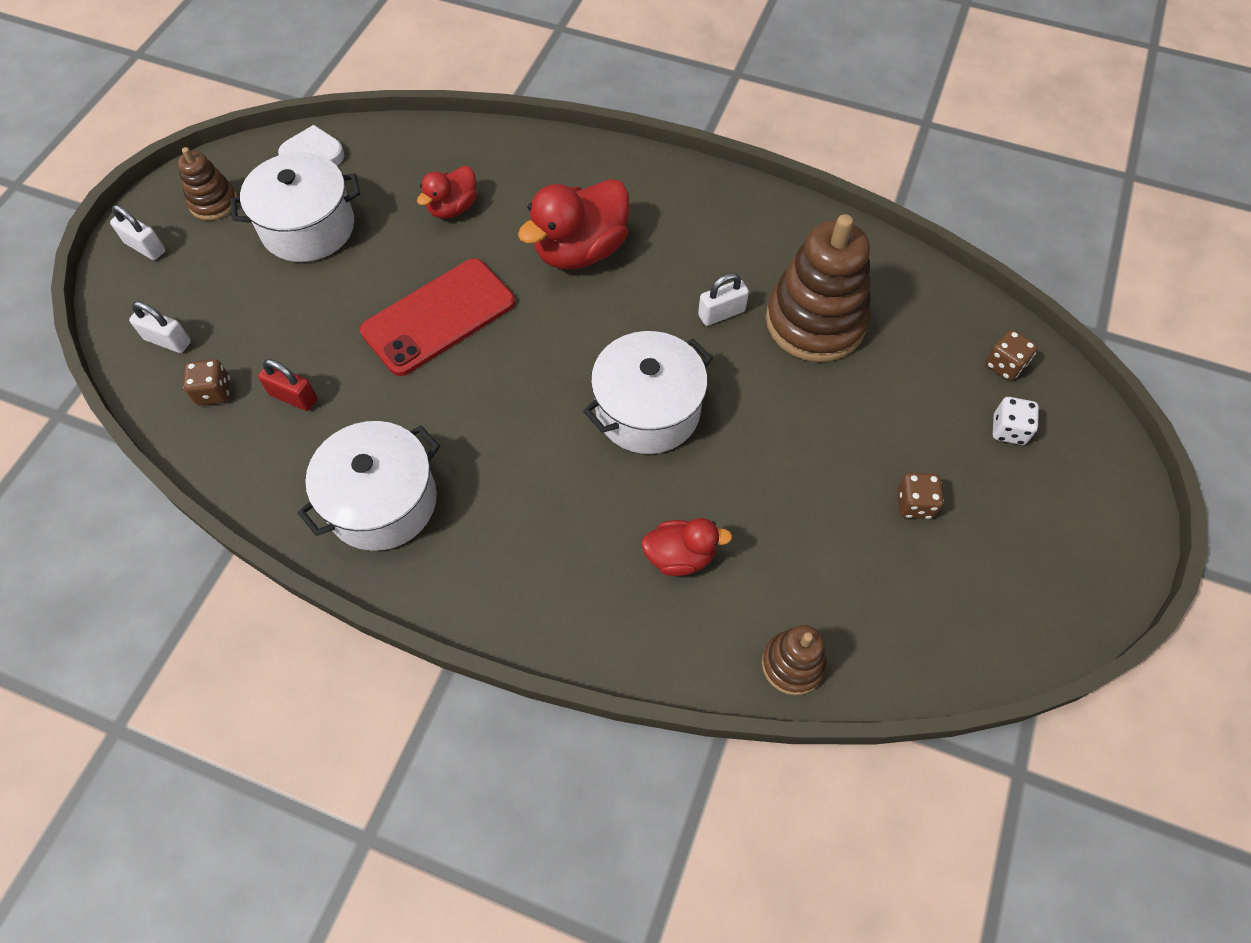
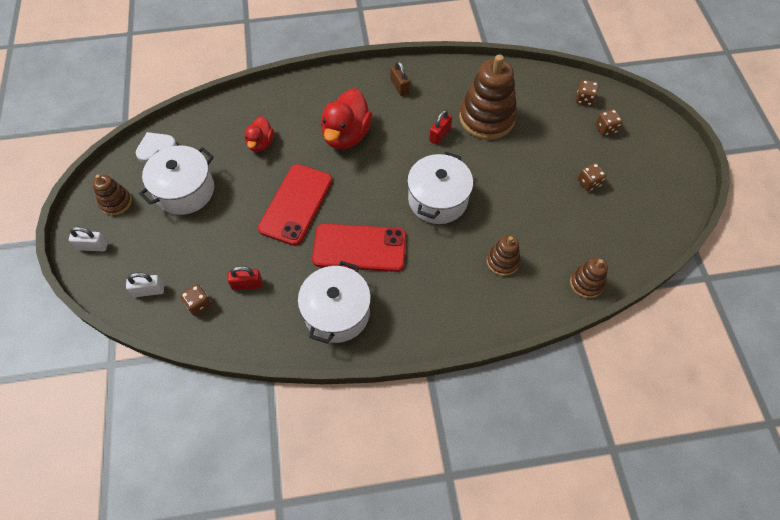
camera: 30 degrees left, 0 degrees up
red duck [641,518,732,576] -> brown stacking toy [486,235,521,276]
white padlock [698,273,749,326] -> red padlock [429,110,452,145]
white dice [993,397,1039,445] -> brown dice [595,109,623,136]
none -> red phone [312,224,406,272]
none -> brown padlock [390,61,410,96]

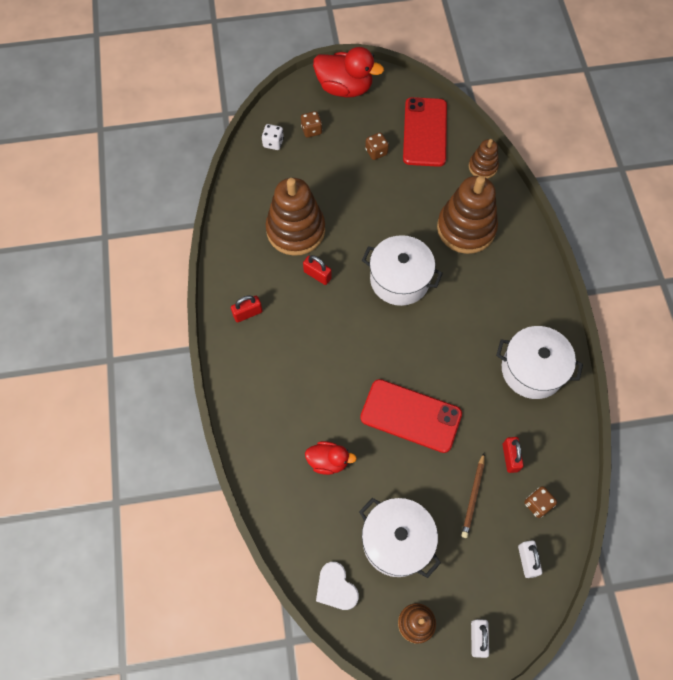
camera: 90 degrees left, 5 degrees up
red phone [312,224,406,272] -> red phone moved to [403,97,447,167]
red duck [321,88,372,150] -> red duck moved to [313,47,384,97]
brown padlock [390,61,410,96] -> red padlock [231,295,263,323]
brown stacking toy [486,235,521,276] -> brown stacking toy [437,176,498,254], size x1.94
brown dice [576,80,599,106] -> white dice [261,124,284,150]
none -> brown pencil [461,453,485,538]

